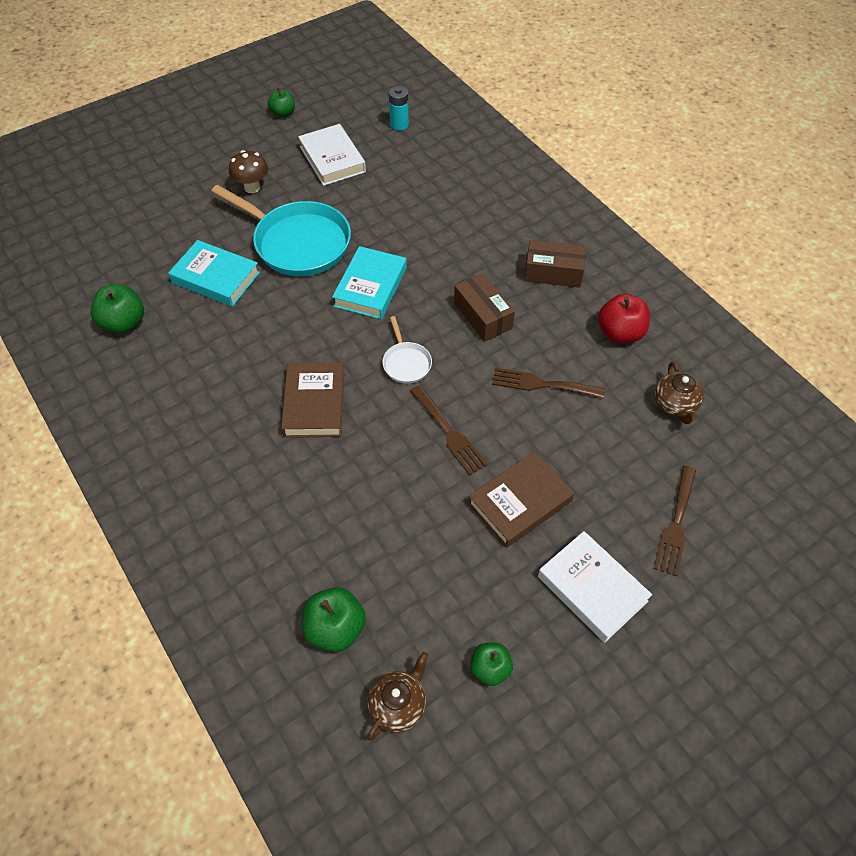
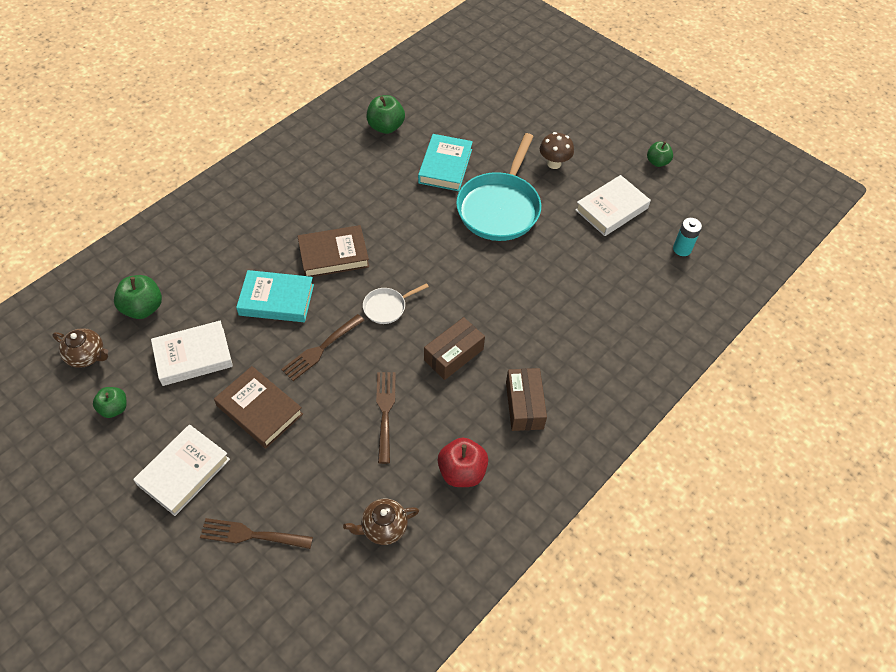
camera: 75 degrees right, 0 degrees up
turquoise book [332,246,407,319] -> turquoise book moved to [236,270,314,322]
none -> white book [151,321,233,386]

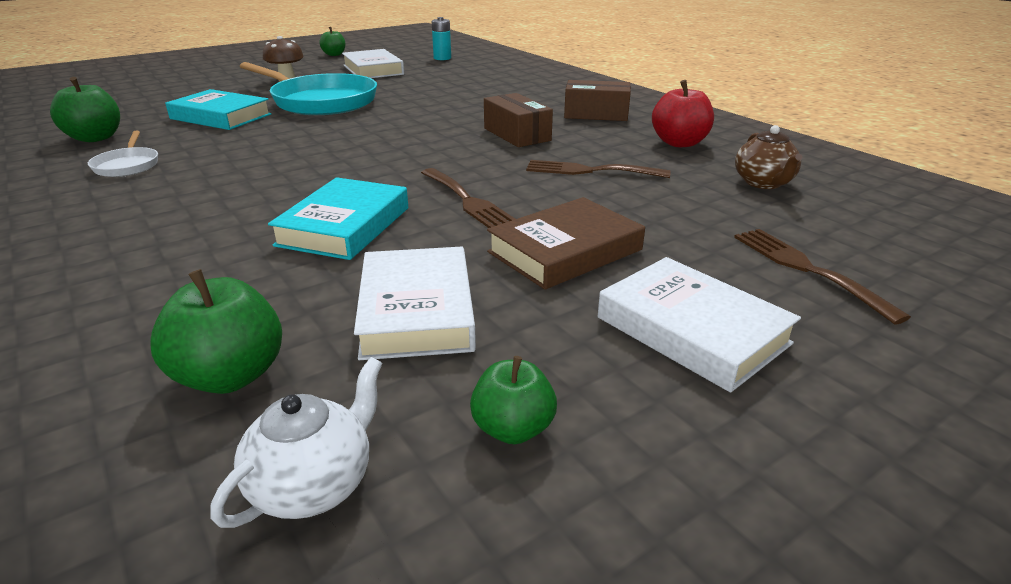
camera: 75 degrees left, 25 degrees down
brown teapot [52,328,108,368] -> white teapot [211,357,383,528]
brown fork [200,518,313,549] -> brown fork turned 135 degrees clockwise [734,229,911,325]
brown book [297,225,369,277] -> none
white pan [363,283,429,324] -> white pan moved to [88,131,158,177]

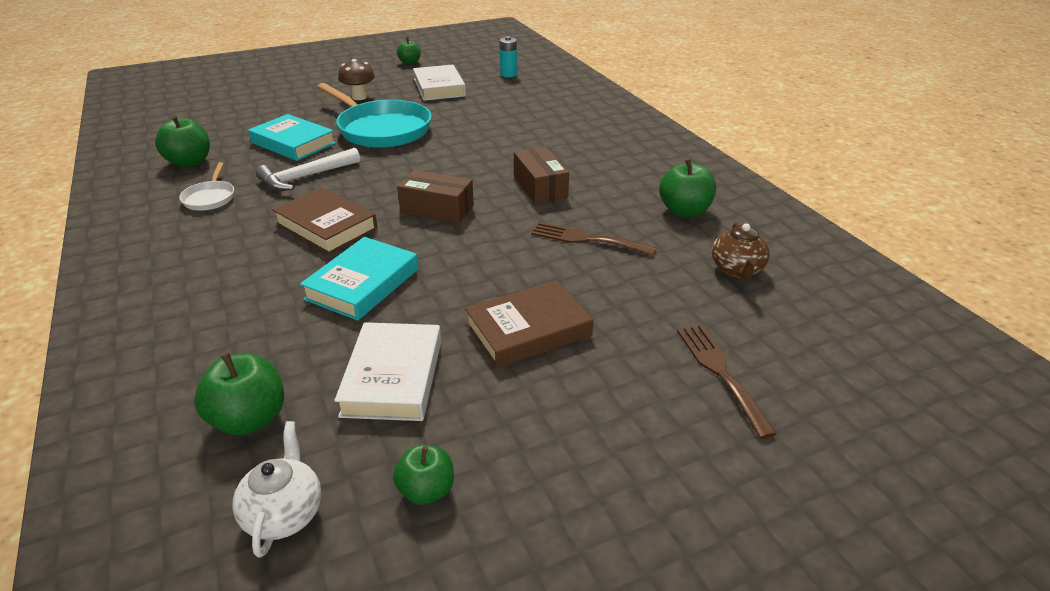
camera: 10 degrees right, 5 degrees up
white teapot [211,357,383,528] -> white teapot turned 45 degrees counterclockwise [233,421,322,558]
brown fork [421,168,515,228] -> none
brown box [564,80,631,121] -> brown box moved to [397,170,474,223]
white book [598,257,801,393] -> none
red apple [652,80,714,147] -> green apple [659,158,716,217]
none -> white hammer [256,148,360,191]
none -> brown book [272,187,378,254]

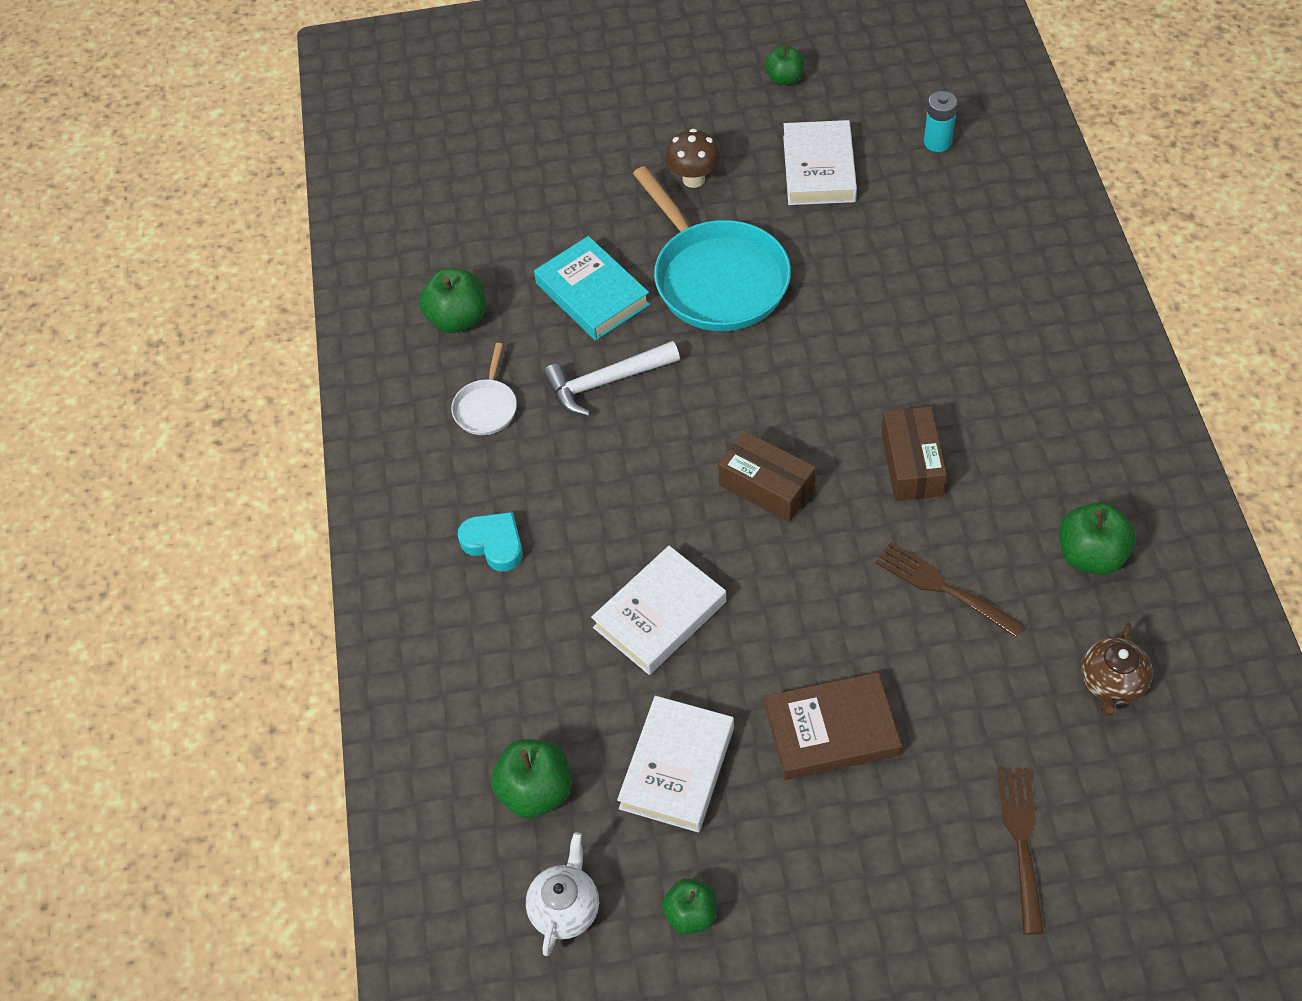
camera: 20 degrees right, 20 degrees up
brown book [272,187,378,254] -> none
turquoise book [300,237,418,321] -> white book [591,546,726,675]
none -> turquoise heart [457,512,523,571]

